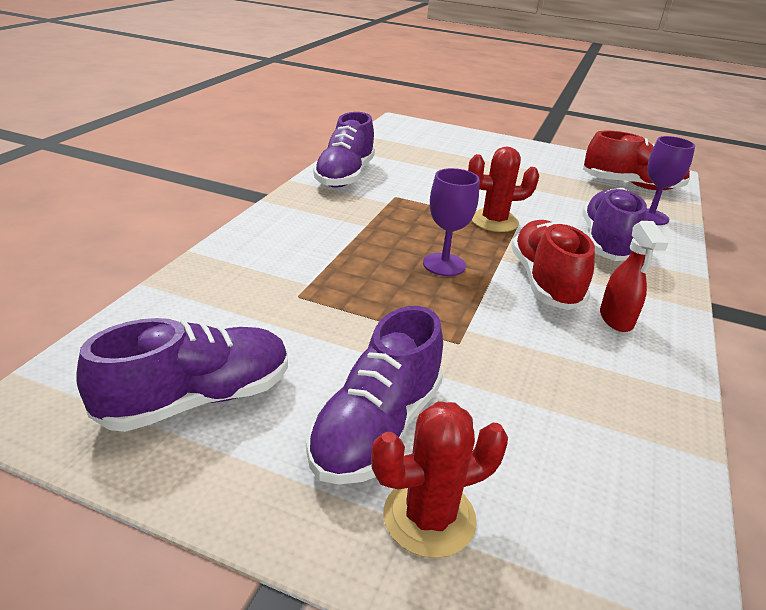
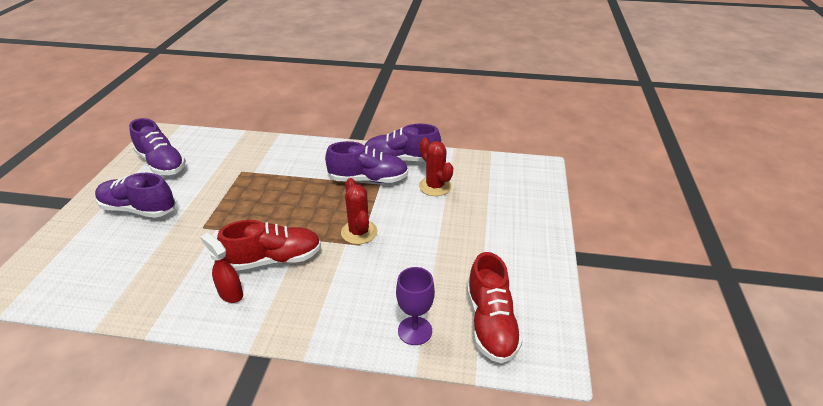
camera: 80 degrees right, 5 degrees up
red cactus [371,401,508,558] -> red cactus moved to [419,138,453,196]
purple goblet [423,168,480,276] -> none
purple shoe [583,188,647,261] -> purple shoe moved to [325,141,408,183]
red spray bottle [600,221,668,332] -> red spray bottle turned 60 degrees clockwise [201,233,243,303]

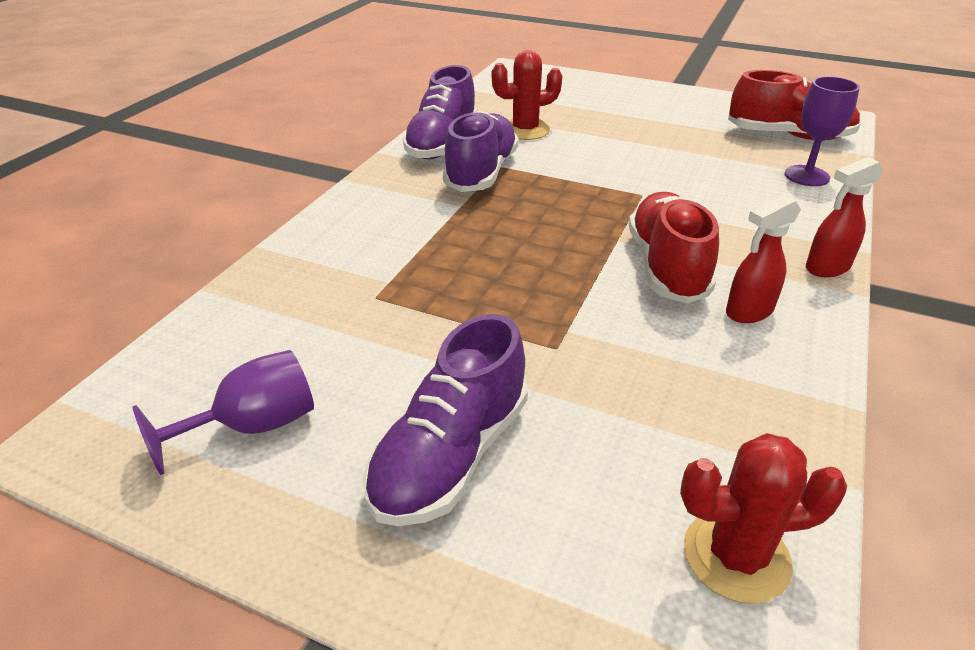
camera: 75 degrees left, 0 degrees up
purple shoe [129,118,186,175] -> purple goblet [132,350,314,475]
red cactus [341,178,378,244] -> red cactus moved to [680,433,847,604]
none -> red spray bottle [806,157,883,278]

